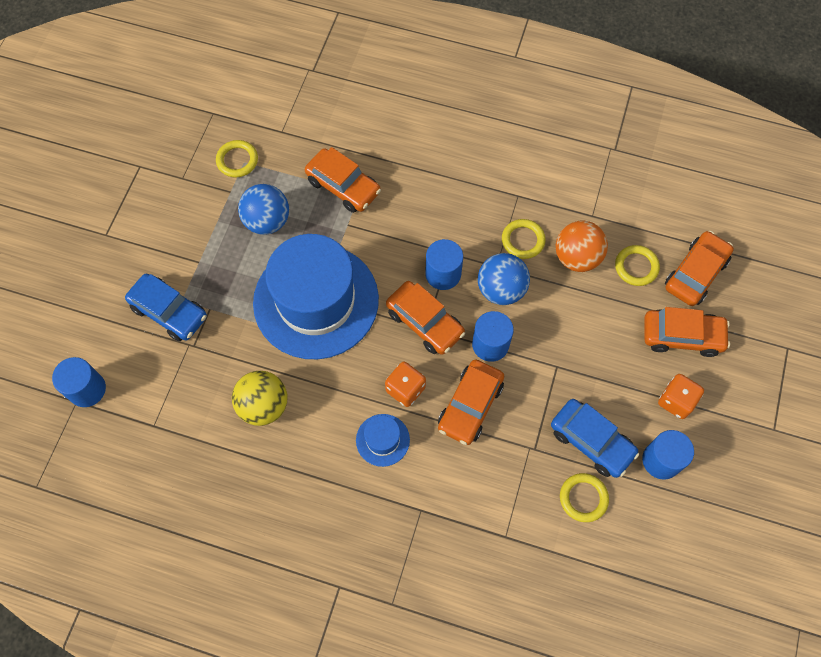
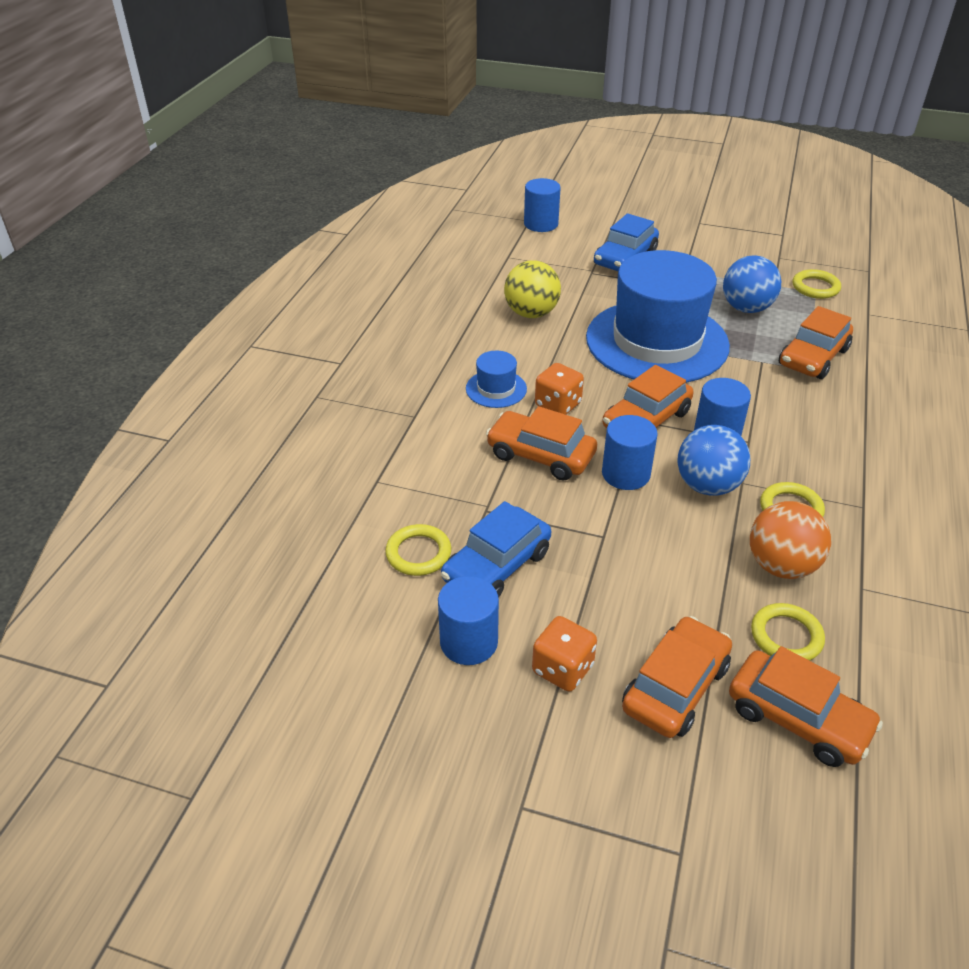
camera: 90 degrees right, 25 degrees down
orange car [644,307,730,357] -> orange car turned 150 degrees counterclockwise [622,616,732,738]

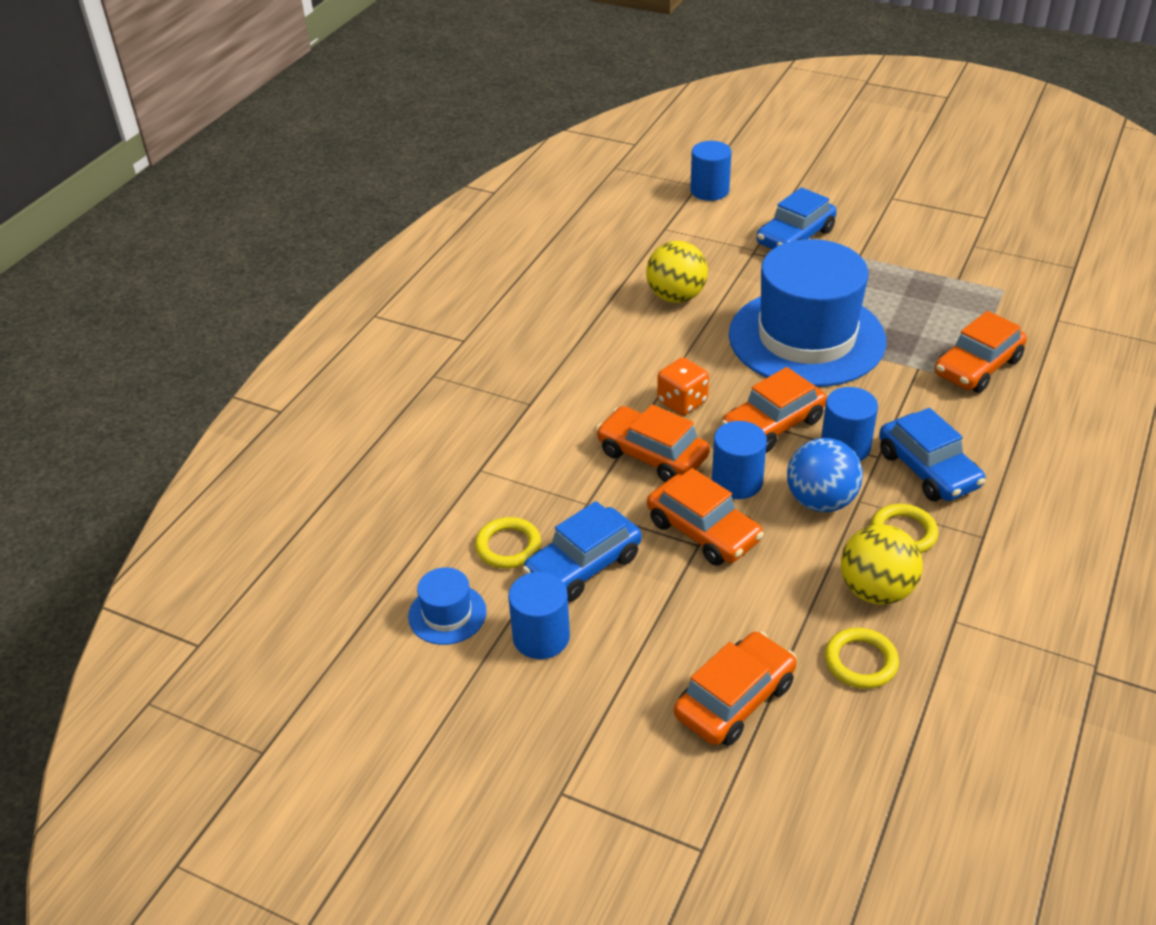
camera: 10 degrees right, 0 degrees up
blue hat [466,351,527,408] -> blue hat moved to [408,567,487,645]
orange dice [532,616,597,692] -> none
blue ball [723,255,781,313] -> none
orange car [729,646,883,767] -> orange car moved to [647,468,764,566]
orange ball [750,501,831,579] -> yellow ball [841,524,923,605]
yellow ring [793,269,841,299] -> none
none -> blue car [879,408,986,501]

